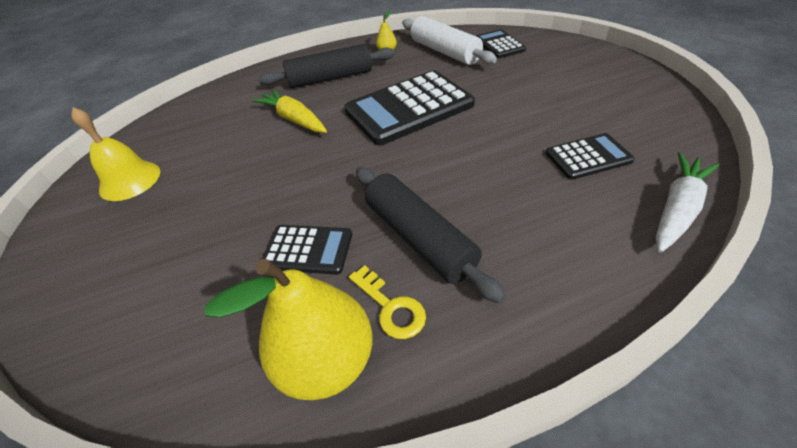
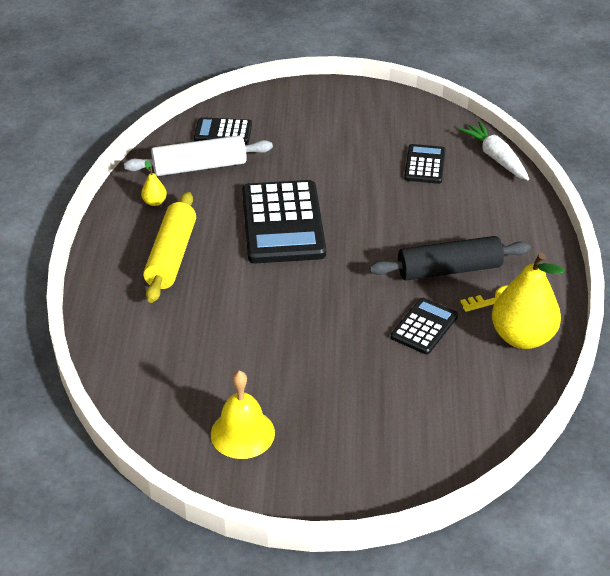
camera: 70 degrees left, 5 degrees down
yellow carrot [252,89,327,133] -> none
black rolling pin [258,44,395,88] -> yellow rolling pin [143,192,196,303]

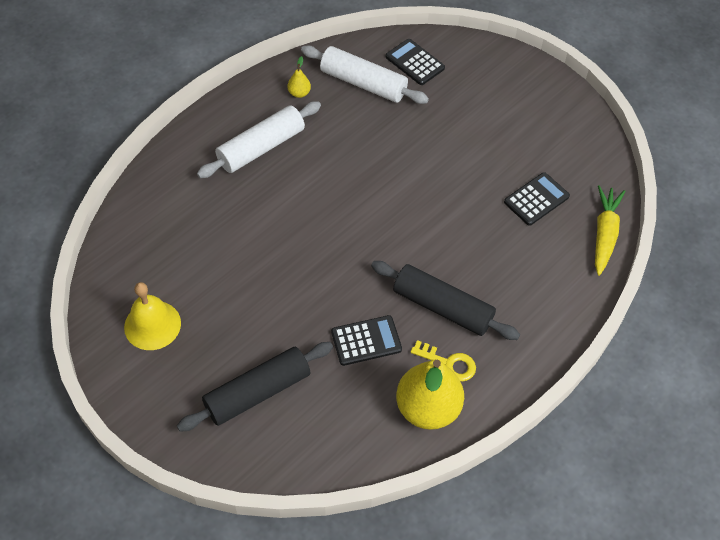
camera: 40 degrees right, 15 degrees up
yellow rolling pin [143,192,196,303] -> white rolling pin [197,101,321,178]
black calculator [242,180,326,263] -> none
white carrot [459,121,529,180] -> yellow carrot [595,185,625,276]
none -> black rolling pin [177,342,333,432]

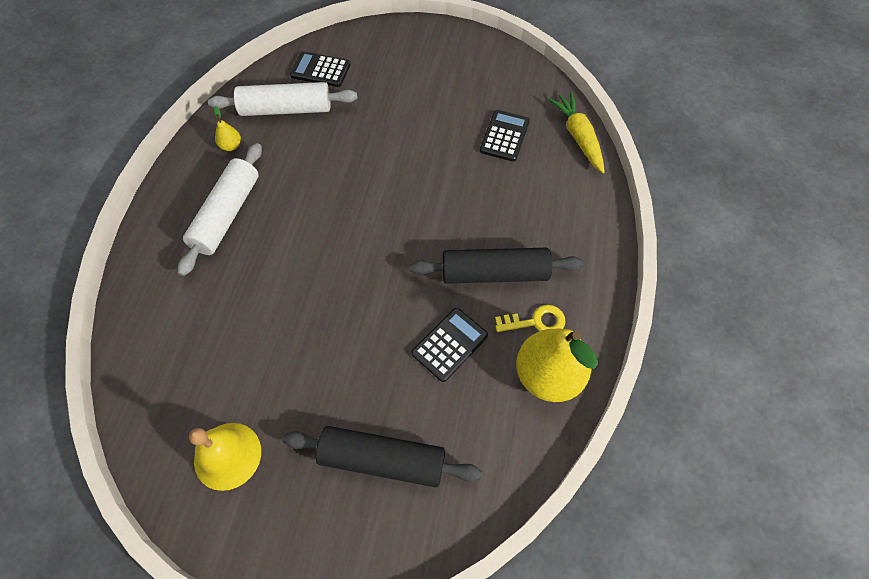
camera: 30 degrees left, 5 degrees up
black rolling pin [177,342,333,432] -> black rolling pin turned 75 degrees clockwise [282,426,482,488]

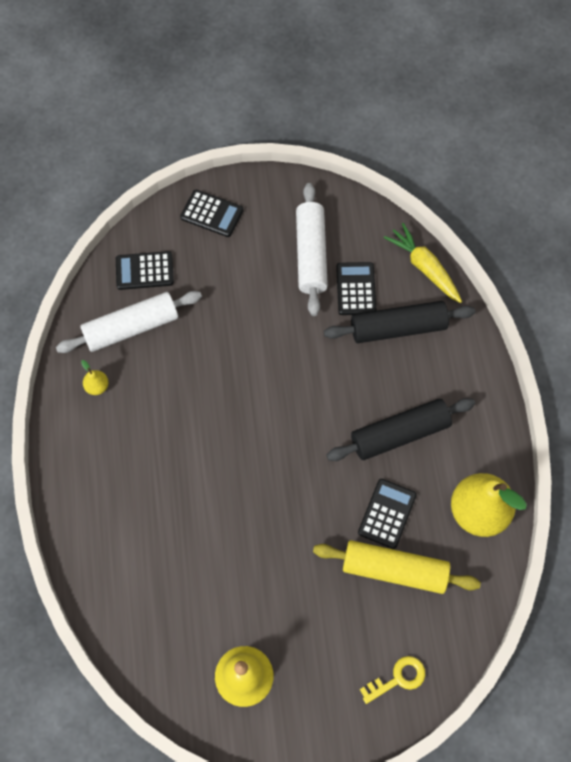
camera: 20 degrees left, 5 degrees up
white rolling pin [178,143,262,276] -> white rolling pin moved to [296,183,328,316]
black rolling pin [282,426,482,488] -> black rolling pin moved to [324,301,475,343]
yellow key [495,305,566,332] -> yellow key moved to [360,656,425,704]
none -> black calculator [180,190,244,237]
none -> yellow rolling pin [313,540,481,594]

